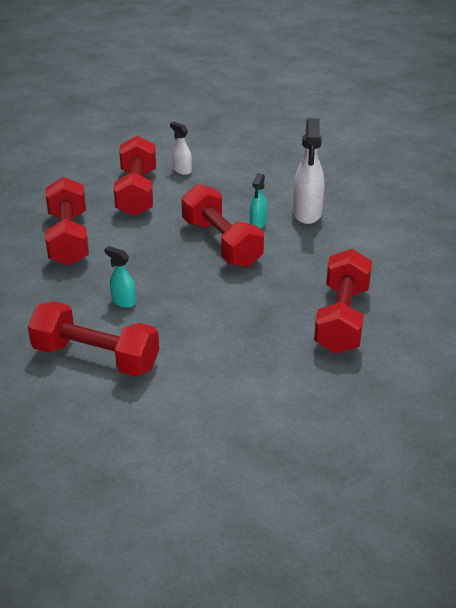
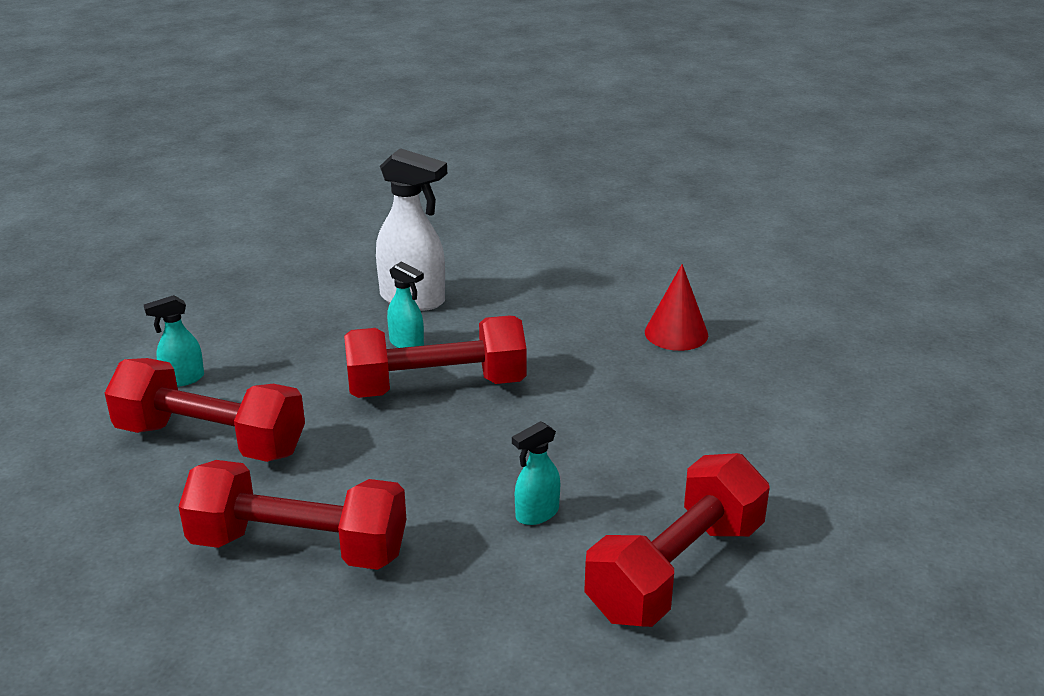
camera: 70 degrees left, 5 degrees down
white spray bottle [170,122,192,175] -> turquoise spray bottle [144,295,204,387]
red dumbbell [314,249,372,354] -> red cone [645,264,708,351]

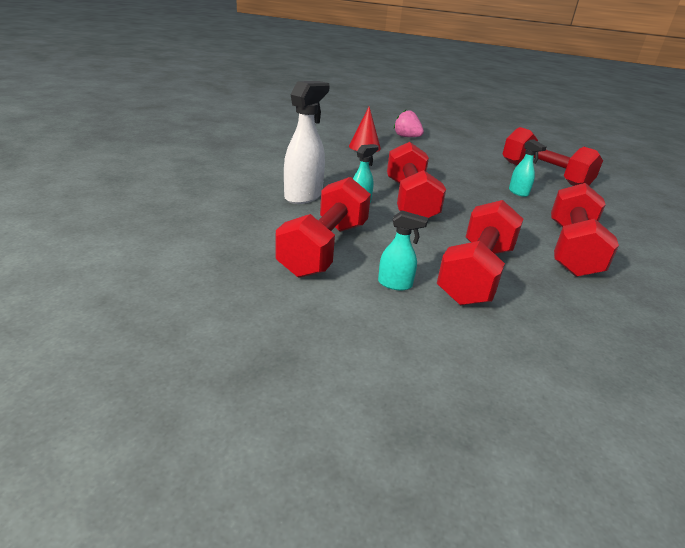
camera: 85 degrees left, 0 degrees up
turquoise spray bottle [144,295,204,387] -> turquoise spray bottle turned 60 degrees counterclockwise [378,211,428,290]
none -> red dumbbell [276,177,371,278]
none -> pink strawberry [394,110,424,137]

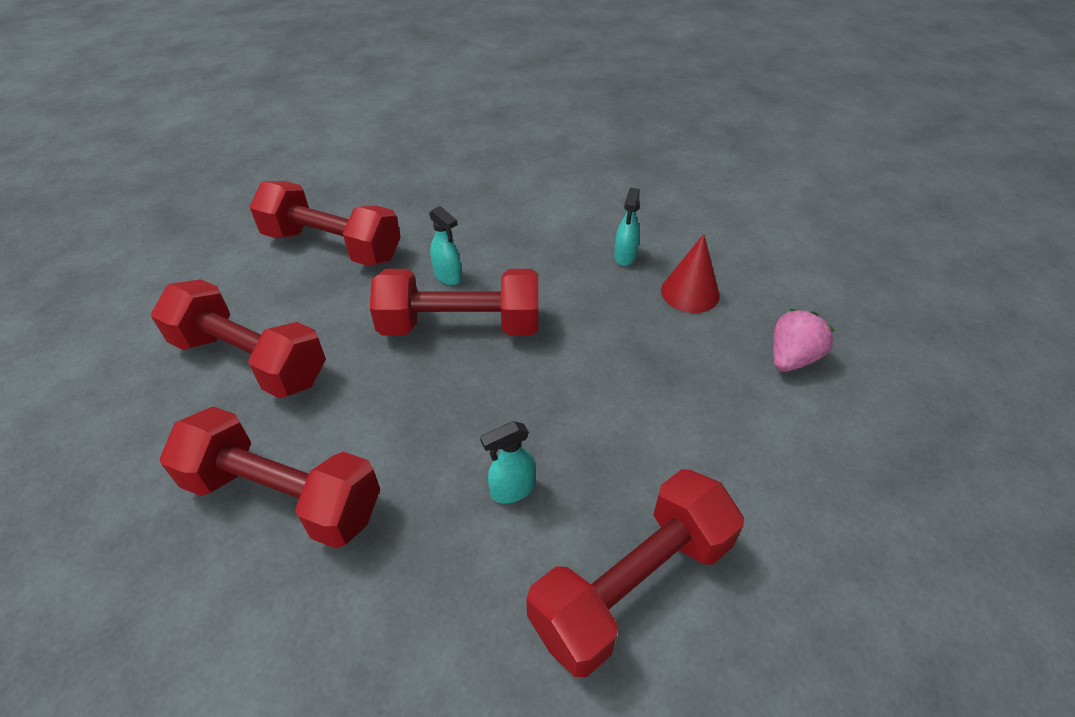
camera: 95 degrees right, 15 degrees up
white spray bottle [284,81,330,204] -> none
turquoise spray bottle [378,211,428,290] -> turquoise spray bottle moved to [614,188,640,266]

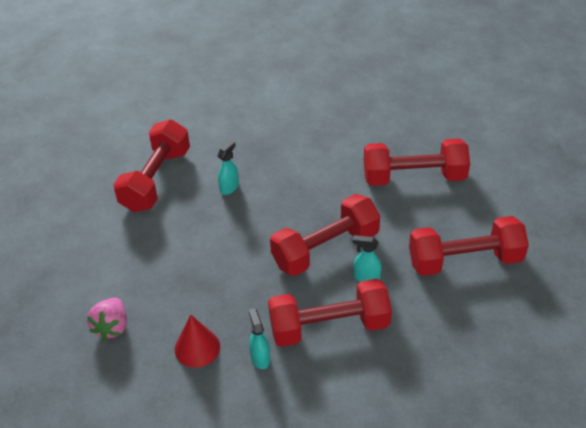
camera: 150 degrees right, 0 degrees up
red dumbbell [160,406,380,548] -> red dumbbell moved to [268,279,392,347]

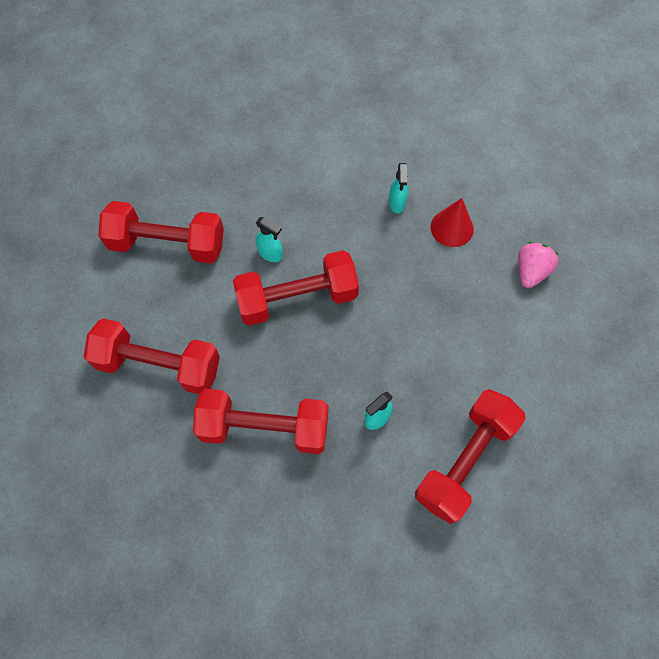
camera: 165 degrees left, 20 degrees up
red dumbbell [268,279,392,347] -> red dumbbell moved to [193,389,328,454]

